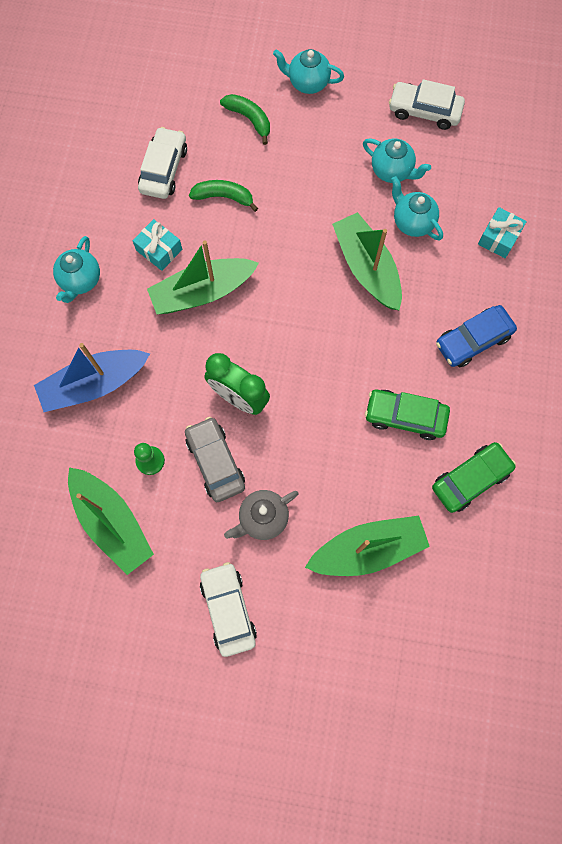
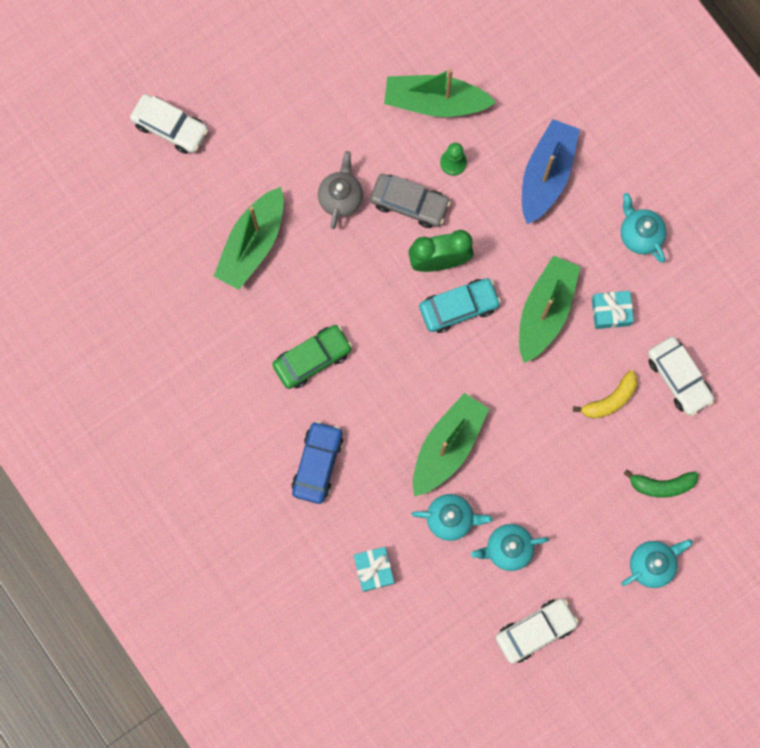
camera: 135 degrees right, 5 degrees up
green banana [189,180,258,212] -> yellow banana [573,371,638,419]
white car [200,562,257,657] -> white car moved to [130,94,209,154]
green boat [332,212,402,310] -> green boat turned 75 degrees counterclockwise [413,393,489,497]
green car [432,442,516,513] -> none
none -> turquoise car [419,278,501,333]

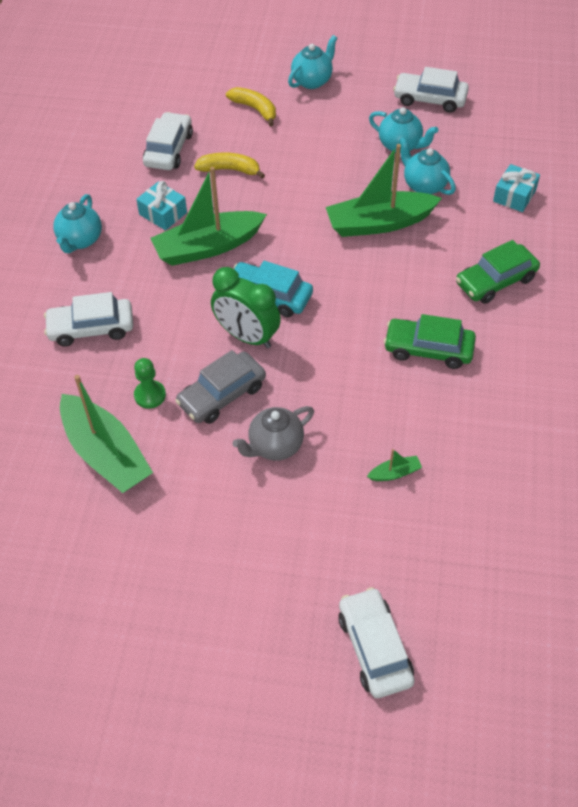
camera: 135 degrees left, 25 degrees down
green boat [214,187,284,290] -> green boat [367,449,422,481], size x0.40
blue car [291,421,343,504] -> green car [456,240,540,304]
grey car [370,174,451,228] -> grey car turned 105 degrees counterclockwise [175,350,266,424]
blue boat [522,119,580,224] -> white car [44,292,133,347]
turquoise teapot [621,539,693,588] -> turquoise teapot turned 120 degrees clockwise [288,35,337,89]
green banana [623,470,698,498] -> yellow banana [226,87,276,126]

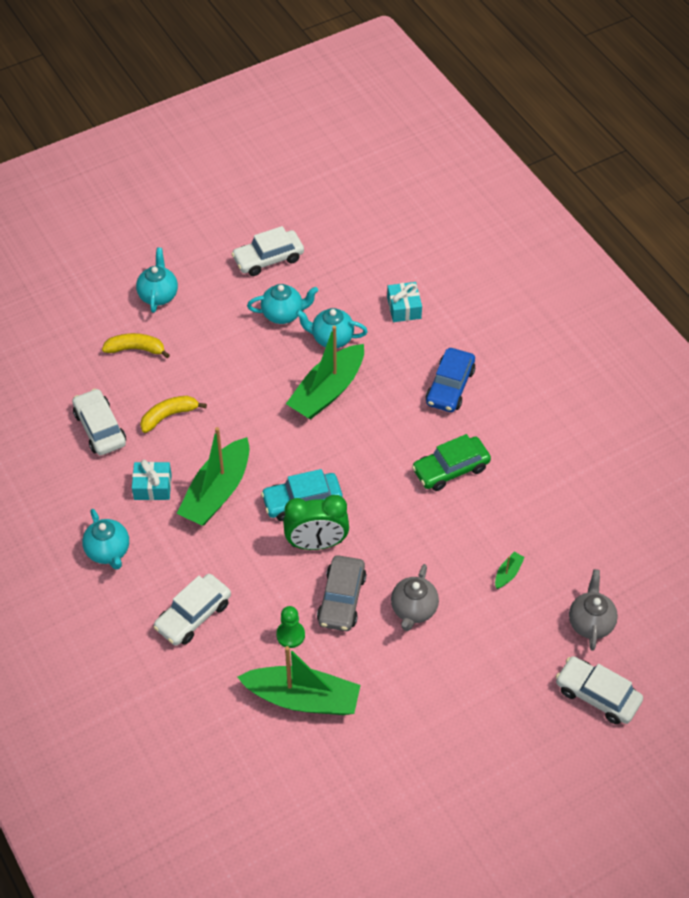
camera: 40 degrees left, 0 degrees up
green car [456,240,540,304] -> blue car [426,348,476,412]
none -> grey teapot [569,569,618,651]

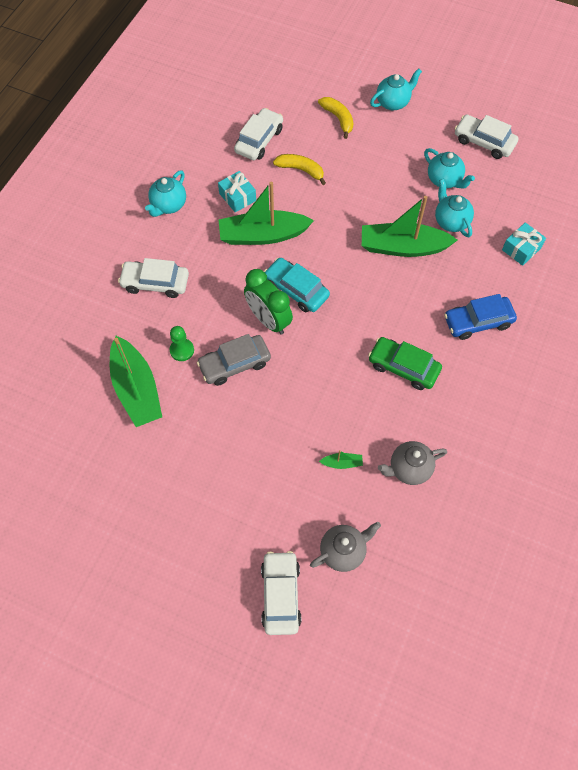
camera: 55 degrees right, 10 degrees up
grey teapot [391,564,439,631] -> grey teapot moved to [378,441,447,485]

